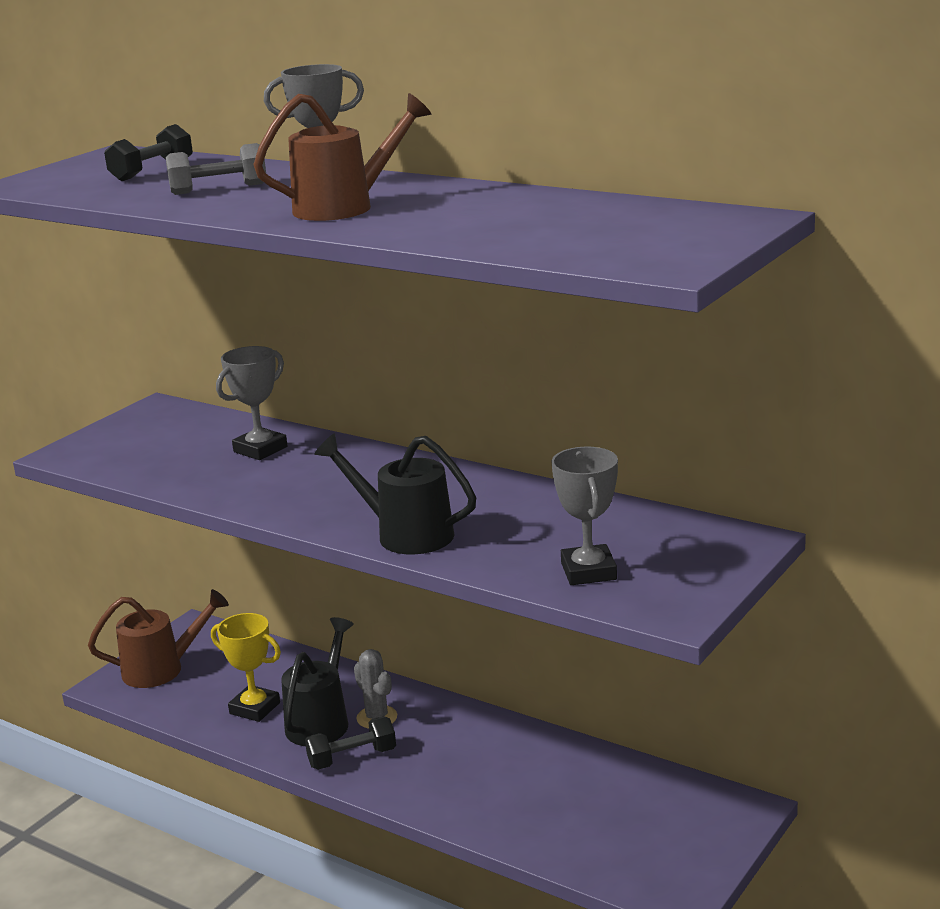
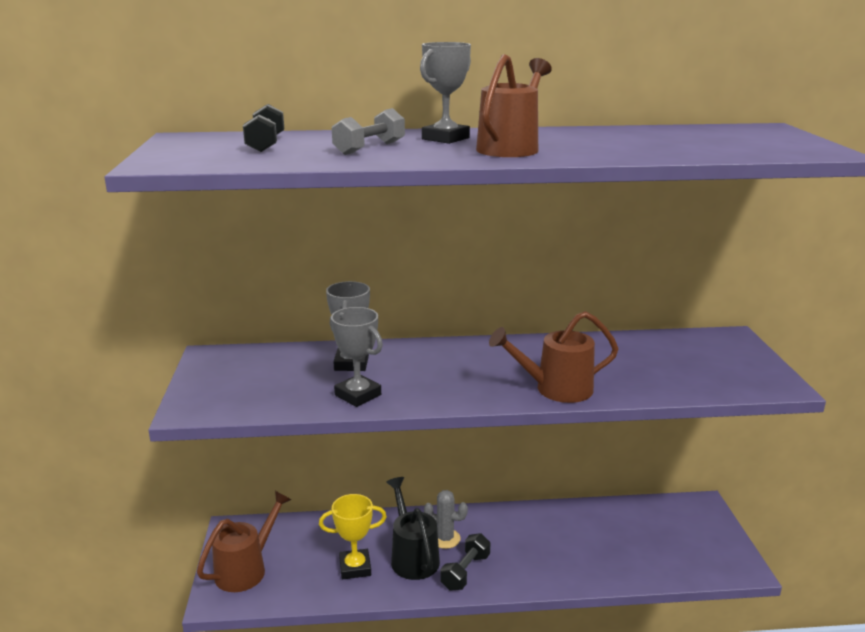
camera: 40 degrees left, 0 degrees up
black watering can [314,433,476,554] -> brown watering can [489,311,619,403]
grey trophy [551,447,618,585] -> grey trophy moved to [330,307,383,407]

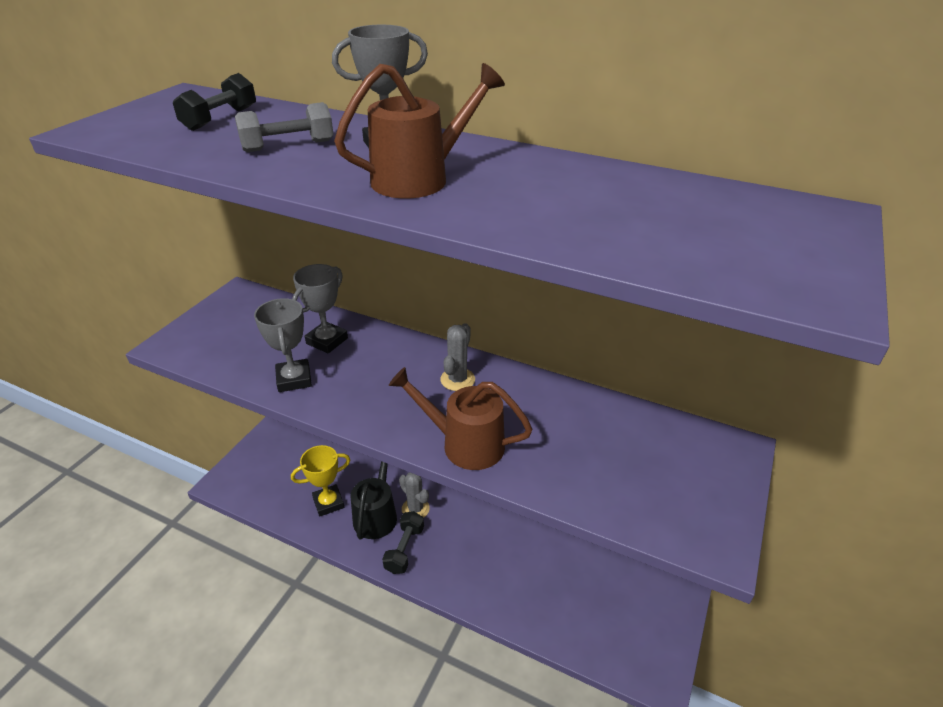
camera: 30 degrees right, 15 degrees up
brown watering can [197,491,291,592] -> none
yellow trophy [319,494,387,579] -> yellow trophy turned 45 degrees counterclockwise [291,445,350,517]
black dumbbell [440,533,490,591] -> black dumbbell turned 45 degrees counterclockwise [382,511,424,574]
none -> grey cactus [440,323,475,391]

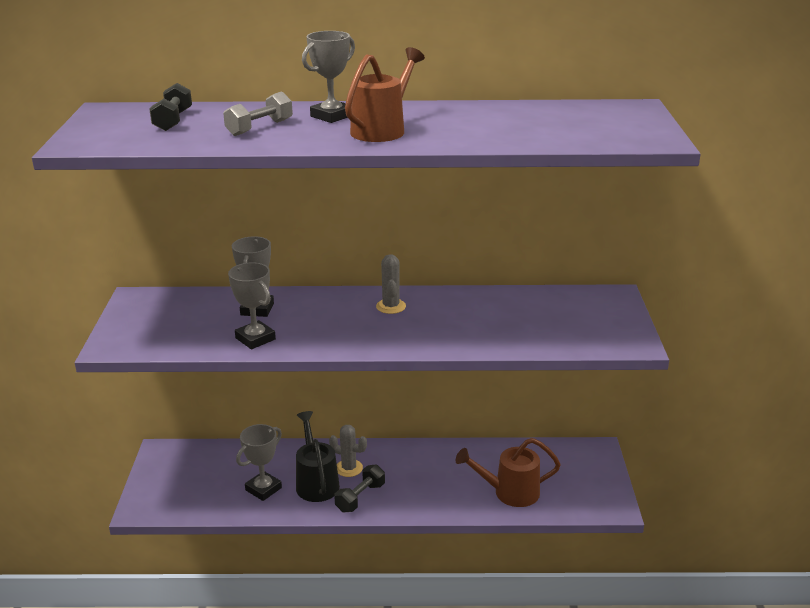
camera: 25 degrees left, 10 degrees down
yellow trophy [291,445,350,517] -> grey trophy [236,424,282,501]
black dumbbell [382,511,424,574] -> black dumbbell turned 45 degrees clockwise [334,465,385,512]
brown watering can [389,367,533,470] -> brown watering can moved to [455,438,561,507]

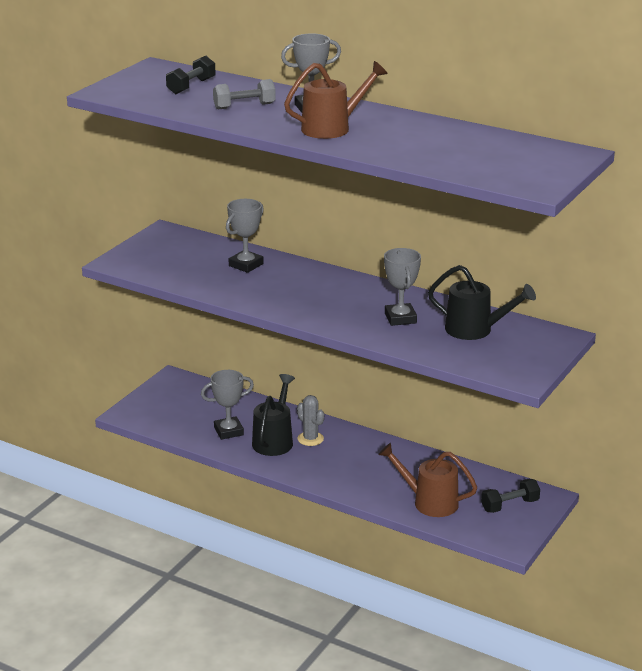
camera: 30 degrees right, 0 degrees up
grey trophy [228,262,276,349] -> grey trophy moved to [384,248,421,326]
black dumbbell [334,465,385,512] -> black dumbbell moved to [481,479,540,513]
grey cactus [376,254,406,314] -> none
none -> black watering can [428,265,536,340]

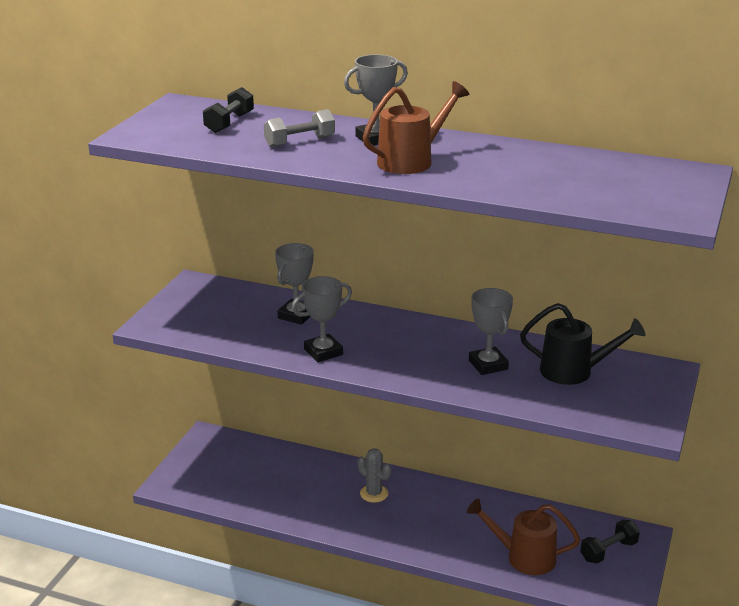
camera: 10 degrees left, 0 degrees up
grey trophy [201,370,254,440] -> grey trophy moved to [292,276,352,362]
black watering can [252,374,295,456] -> none

